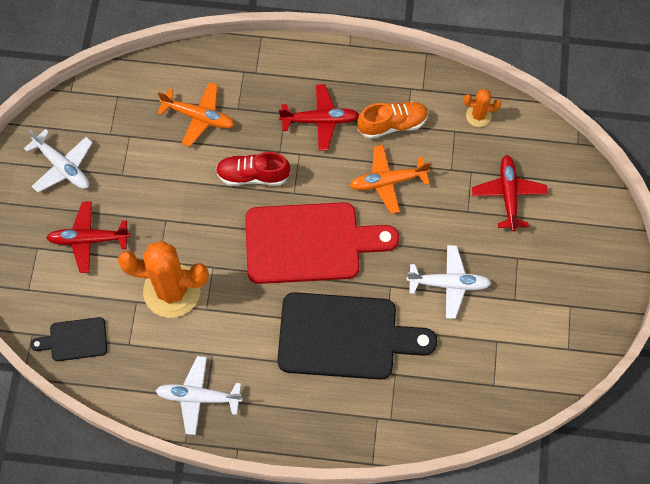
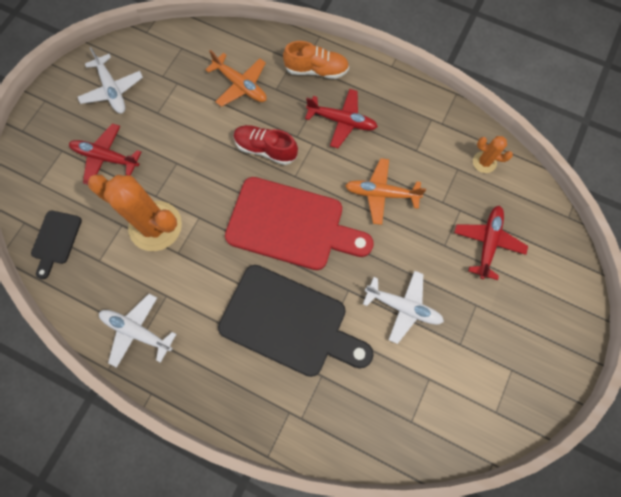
camera: 20 degrees right, 5 degrees up
black cutting board [30,317,107,361] -> black cutting board turned 90 degrees counterclockwise [31,211,82,279]
orange shoe [357,101,428,139] -> orange shoe moved to [283,41,349,79]

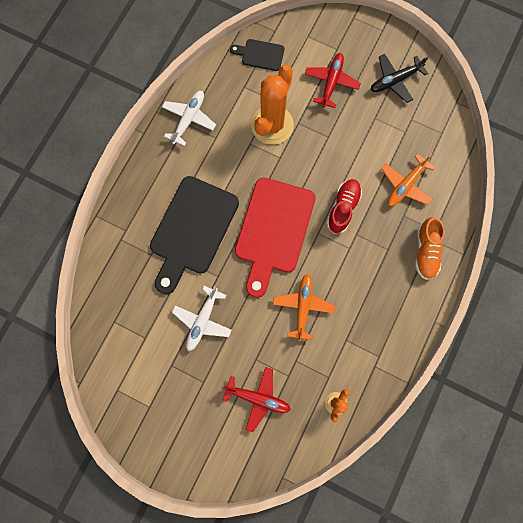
camera: 90 degrees right, 5 degrees up
white plane [78,47,143,114] -> black plane [371,54,429,103]
red plane [305,89,378,148] -> none

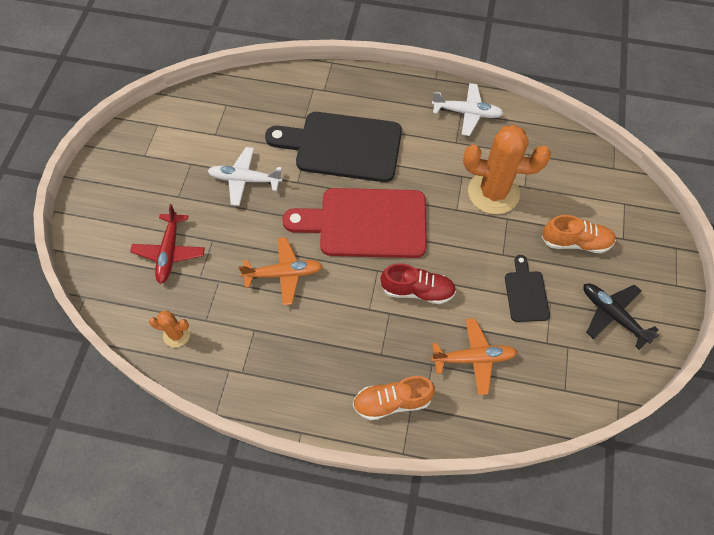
camera: 75 degrees right, 15 degrees down
black cutting board [230,39,284,71] -> black cutting board moved to [505,255,550,322]
red plane [305,53,361,108] -> orange shoe [541,215,616,253]
orange plane [381,153,436,206] -> orange plane turned 150 degrees clockwise [431,318,517,395]

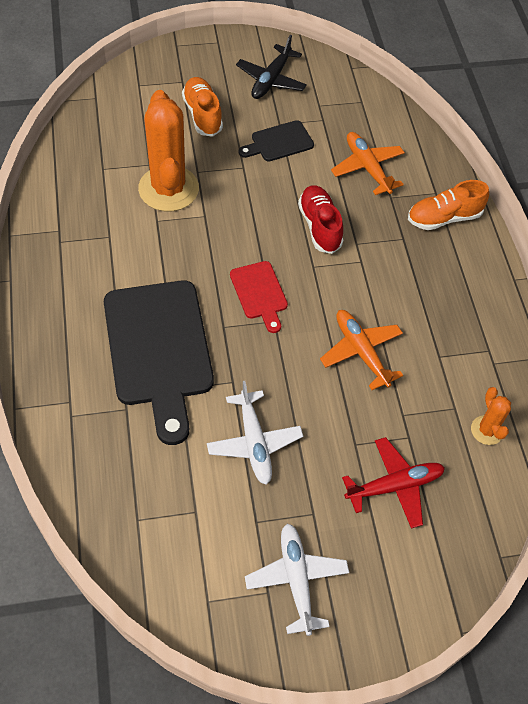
camera: 115 degrees left, 5 degrees down
red cutting board [282,188,427,258] -> red cutting board [230,261,288,333], size x0.48
orange shoe [353,376,435,421] -> orange shoe turned 105 degrees clockwise [408,180,489,230]
white plane [432,83,504,136] -> white plane moved to [245,523,349,636]

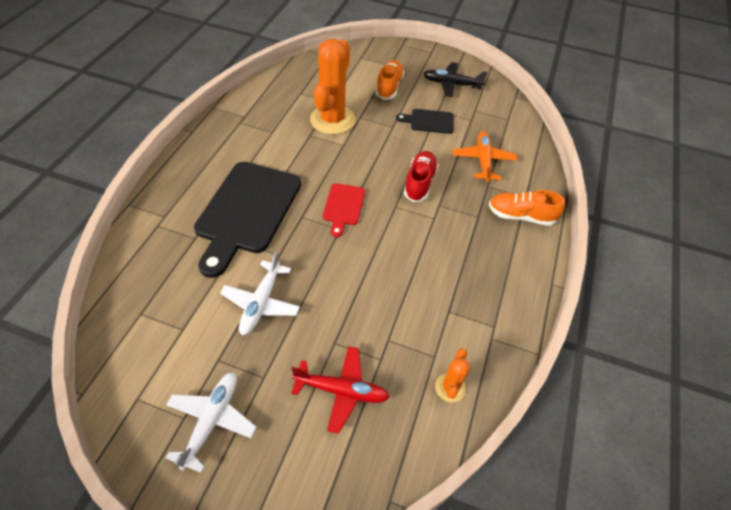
camera: 30 degrees right, 5 degrees down
black plane [236,34,307,99] -> black plane turned 45 degrees clockwise [423,62,488,97]
orange plane [320,310,403,390] -> none

